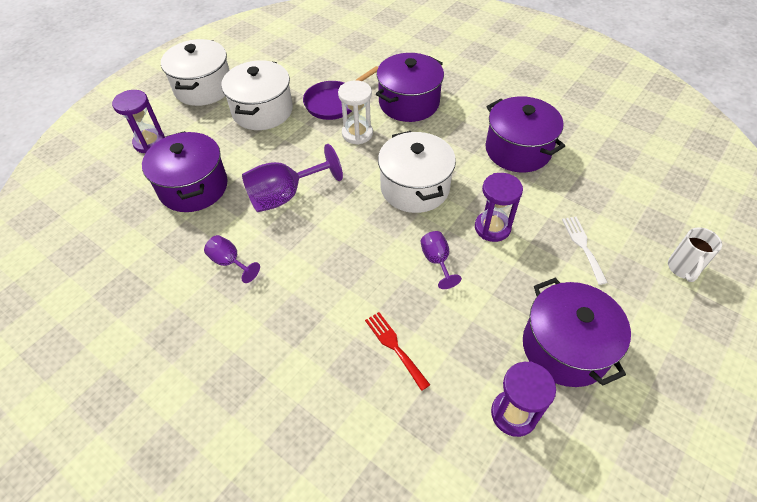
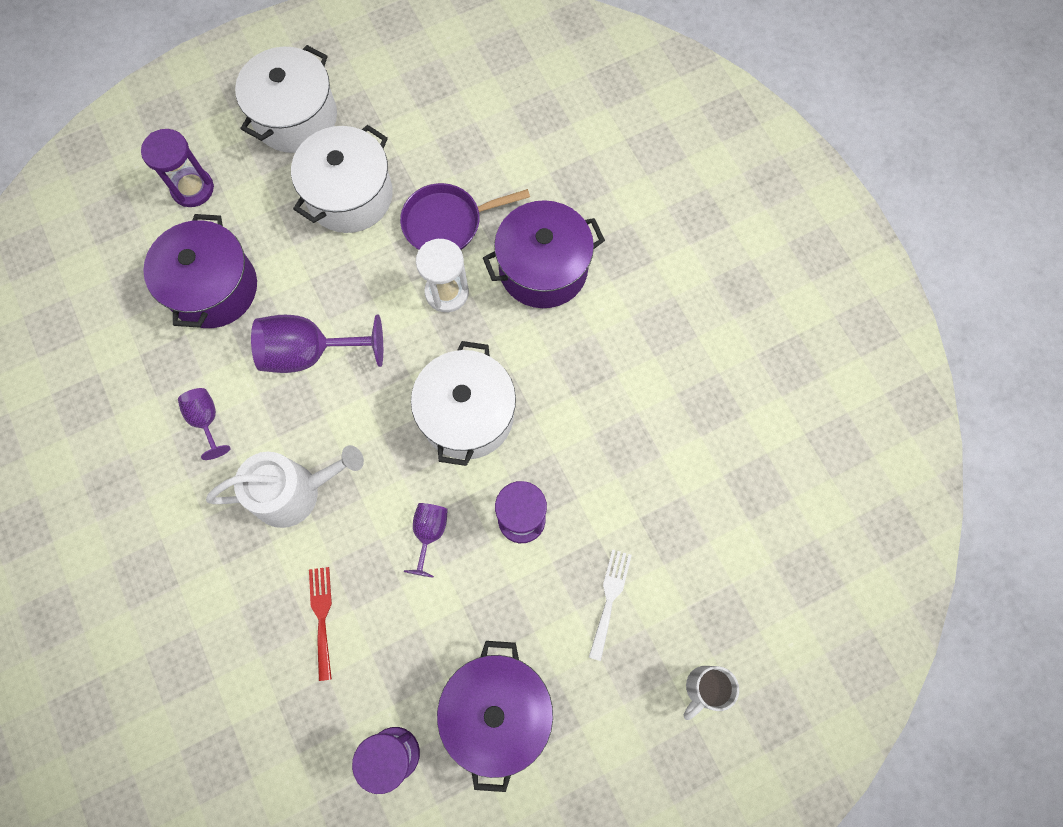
camera: 25 degrees right, 20 degrees up
purple pot [485,96,565,172] -> none
none -> white watering can [206,445,364,528]

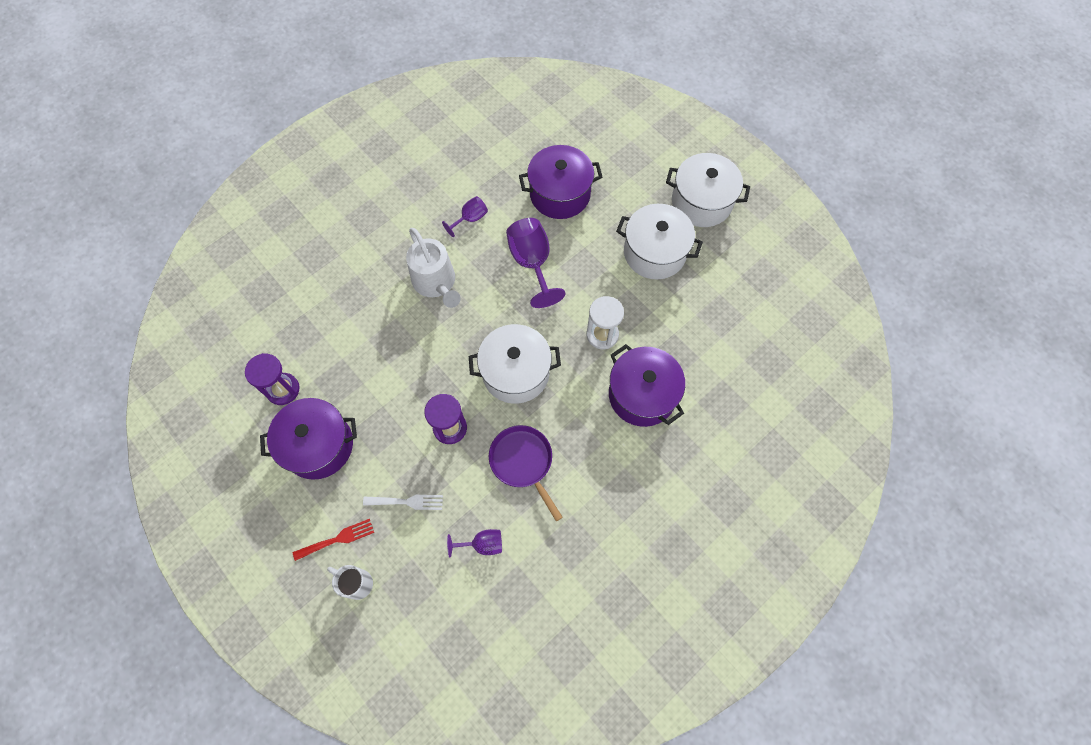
camera: 75 degrees right, 5 degrees down
purple hourglass [141,129,214,207] -> none
red fork [309,567,332,681] -> red fork moved to [293,519,374,561]
purple pan [400,183,530,250] -> purple pan moved to [489,425,563,521]
purple goblet [404,503,448,578] -> purple goblet moved to [447,529,502,557]

